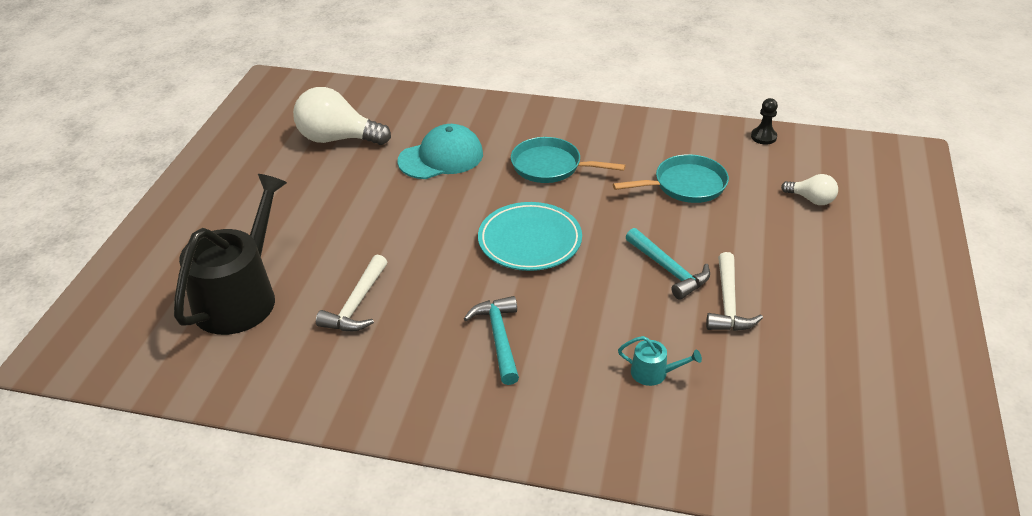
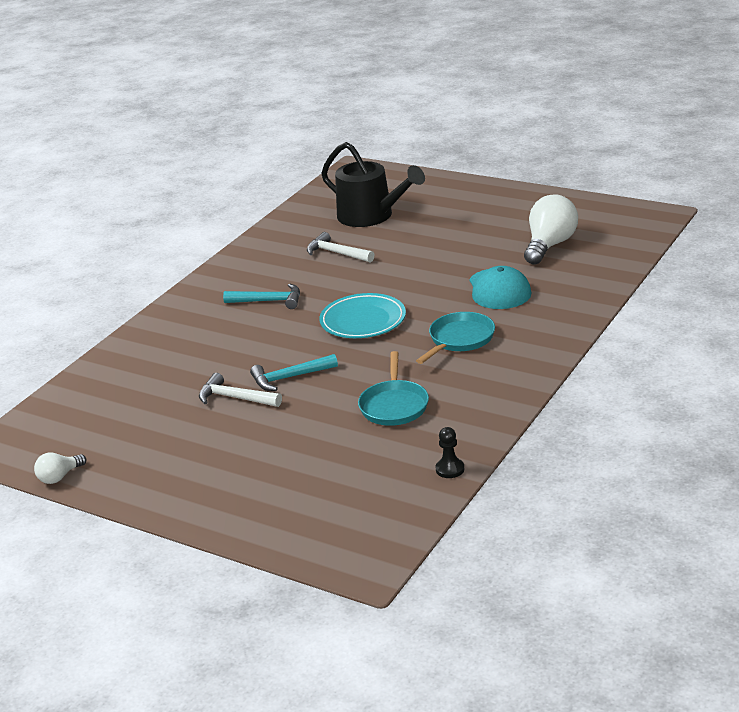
camera: 110 degrees right, 10 degrees down
turquoise watering can [618,336,702,386] -> none
white light bulb [781,174,838,205] -> white light bulb moved to [34,453,86,484]

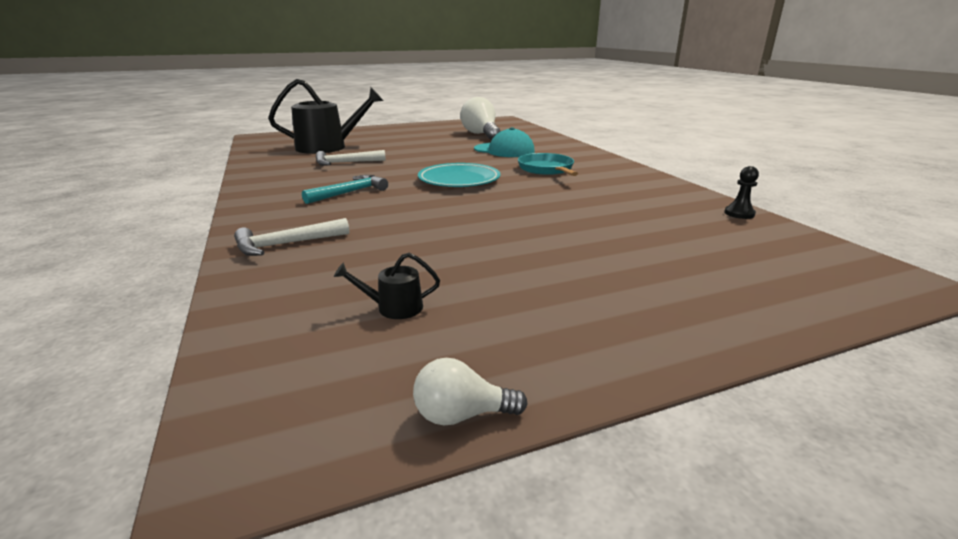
camera: 55 degrees left, 5 degrees down
white light bulb [34,453,86,484] -> white light bulb turned 90 degrees clockwise [413,358,527,425]
white hammer [199,373,282,407] -> white hammer moved to [234,218,349,256]
turquoise hammer [250,354,338,391] -> none
turquoise pan [358,351,429,426] -> none
none -> black watering can [334,253,440,319]

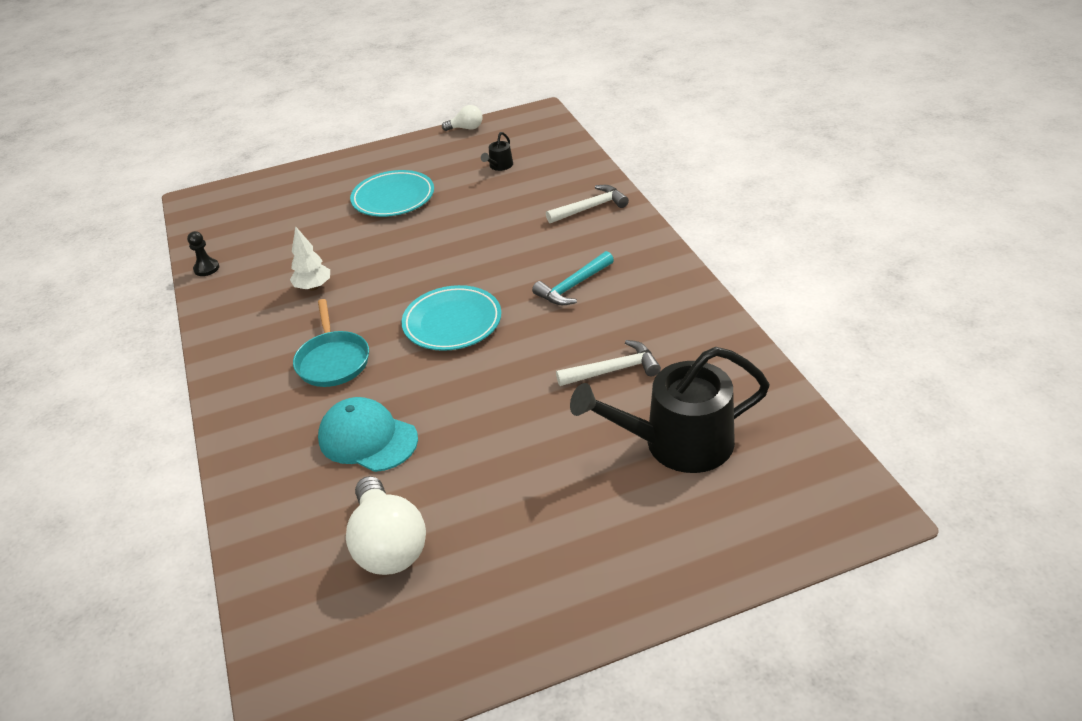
camera: 175 degrees left, 15 degrees up
black watering can [334,253,440,319] -> black watering can turned 120 degrees clockwise [481,132,513,171]
none -> white tree [290,226,330,291]
none -> turquoise plate [350,170,434,217]

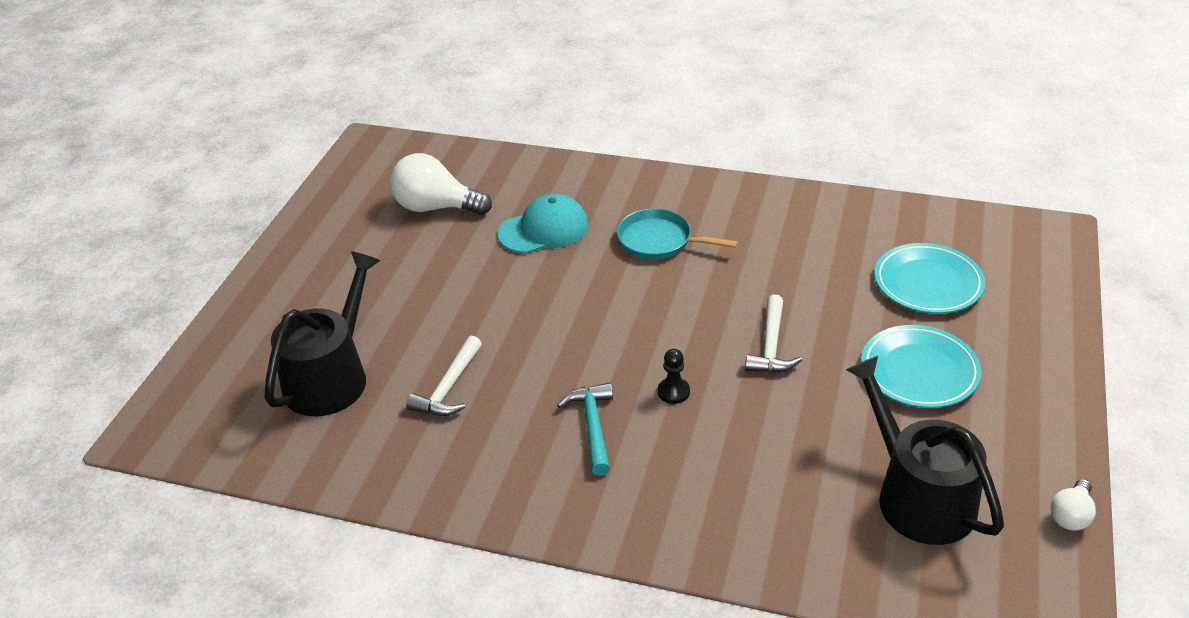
camera: 125 degrees right, 0 degrees up
black pawn [187,231,219,276] -> black pawn moved to [658,349,690,404]
white tree [290,226,330,291] -> none
turquoise plate [401,285,501,351] -> turquoise plate moved to [875,243,985,314]
black watering can [481,132,513,171] -> black watering can [846,356,1004,545], size x2.48
white hammer [546,185,629,223] -> white hammer moved to [745,294,802,373]

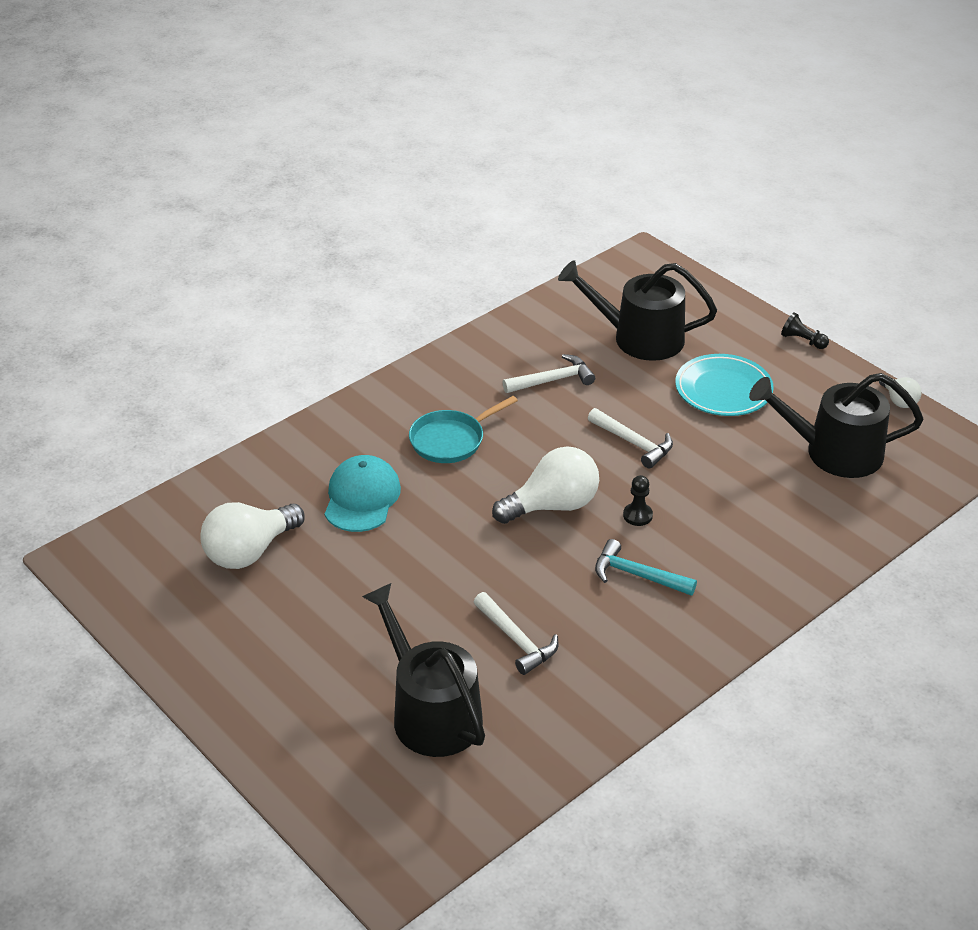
camera: 60 degrees left, 0 degrees up
turquoise plate [875,243,985,314] -> black watering can [558,260,717,361]
none -> white light bulb [492,446,599,524]
none -> white hammer [502,354,595,393]
none -> black pawn [781,312,829,349]

